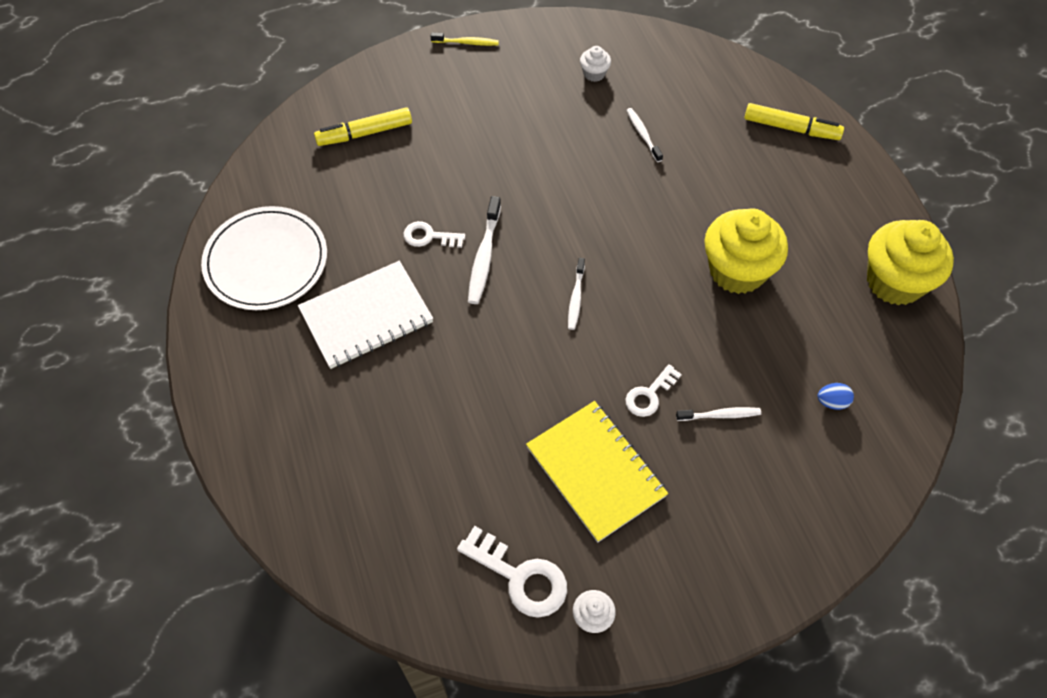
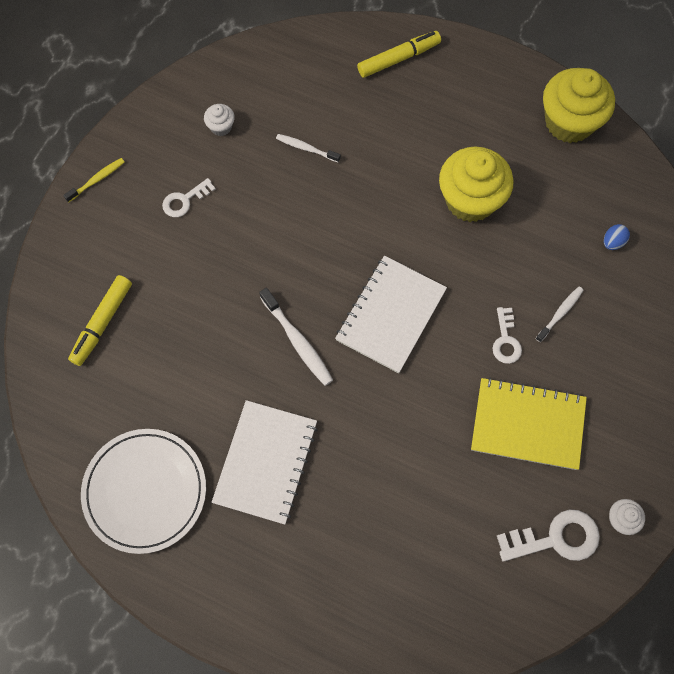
camera: 45 degrees left, 10 degrees up
white key [403,221,465,248] -> white key moved to [162,178,216,217]
white toothbrush [568,258,585,330] -> white notebook [335,256,447,373]

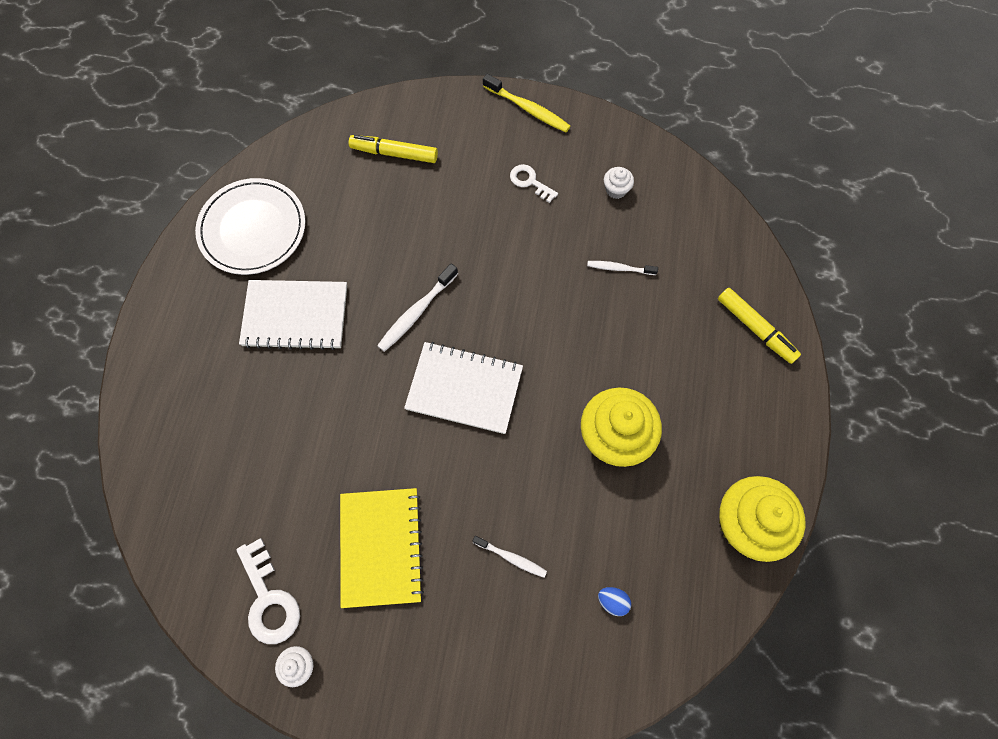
camera: 75 degrees right, 0 degrees up
yellow toothbrush [63,158,124,202] -> yellow toothbrush [483,74,570,132], size x1.57
white toothbrush [276,134,341,163] -> white toothbrush turned 90 degrees counterclockwise [587,261,658,275]
white key [492,307,522,364] -> none

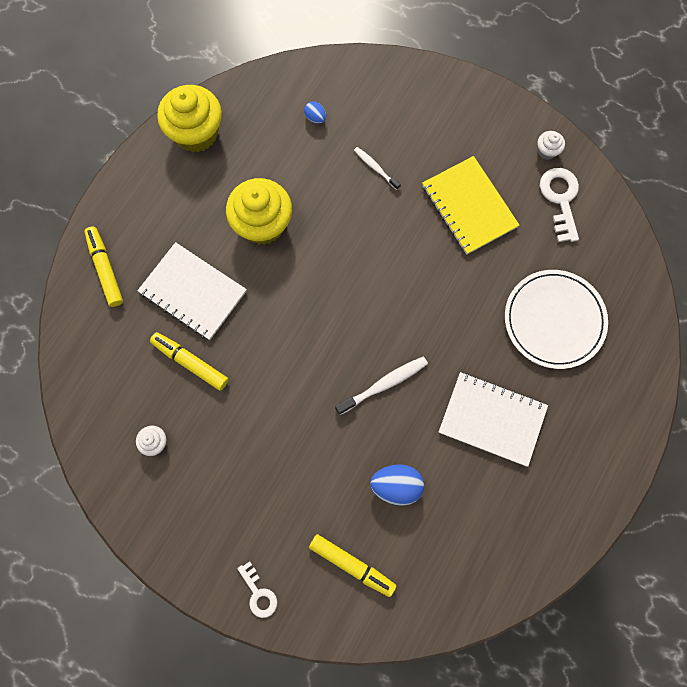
camera: 160 degrees left, 5 degrees up
white plate [195,178,305,275] -> white plate moved to [505,270,608,369]
yellow notebook [340,488,424,608] -> yellow notebook turned 45 degrees counterclockwise [422,156,520,255]
white notebook [404,342,523,434] -> white notebook moved to [137,242,247,340]
yellow toothbrush [483,74,570,132] -> none
white key [510,164,558,203] -> white key moved to [237,561,277,618]
white toothbrush [587,261,658,275] -> yellow marker [150,332,229,391]
none -> blue egg [370,464,424,506]

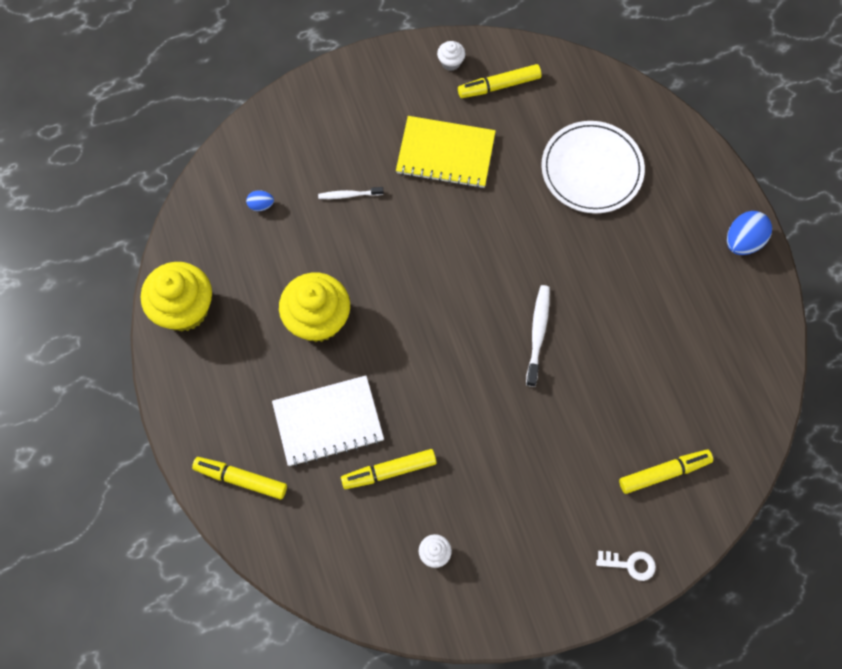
camera: 50 degrees left, 5 degrees down
blue egg [370,464,424,506] -> blue egg moved to [727,211,772,255]
white notebook [439,372,548,467] -> none
white key [540,168,579,242] -> yellow marker [458,64,542,98]

